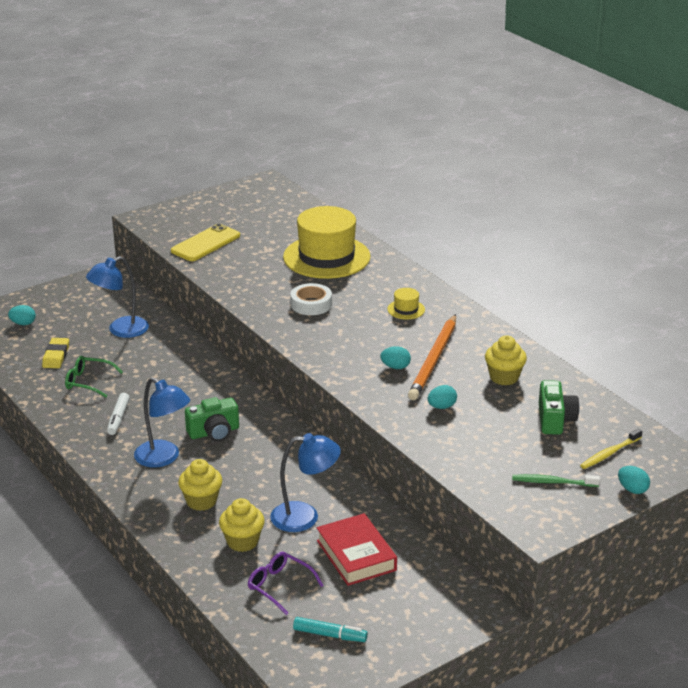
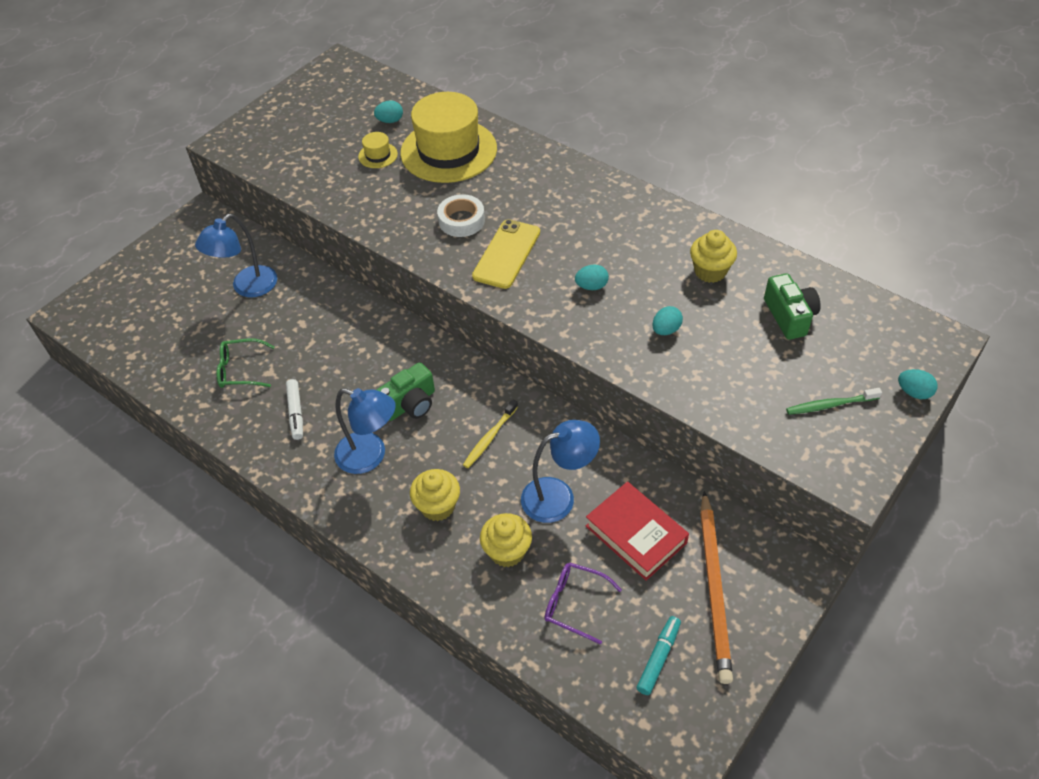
camera: 15 degrees left, 20 degrees up
turquoise egg [8,305,36,325] -> turquoise egg moved to [374,100,403,123]
yellow eraser [42,338,69,368] -> none
yellow phone [171,224,240,261] -> yellow phone moved to [472,219,540,289]
turquoise marker [293,617,368,642] -> turquoise marker turned 60 degrees counterclockwise [637,616,681,695]
yellow hat [387,288,425,319] -> yellow hat moved to [358,132,398,168]
orange pencil [408,314,456,400] -> orange pencil moved to [700,491,733,684]
yellow toothbrush [580,429,642,469] -> yellow toothbrush moved to [463,399,518,468]

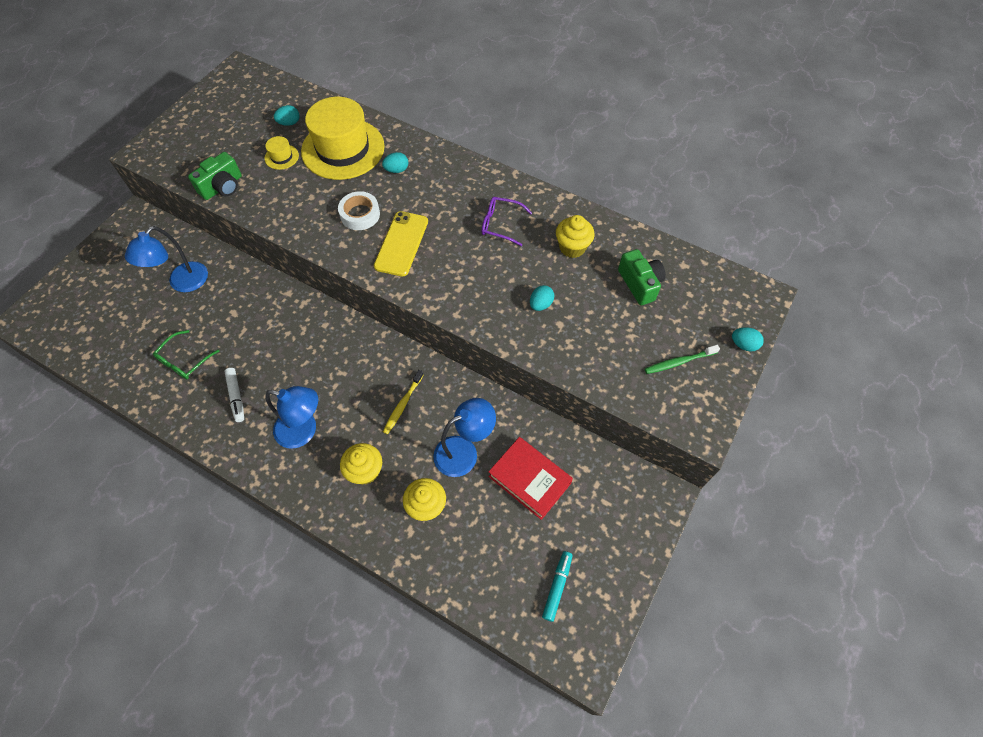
camera: 10 degrees left, 10 degrees up
green glasses [216,338,275,388] -> green glasses turned 45 degrees counterclockwise [153,330,219,379]
green camera [377,362,435,421] -> green camera moved to [188,152,242,200]
purple glasses [544,562,622,645] -> purple glasses moved to [482,197,532,246]
turquoise egg [575,264,609,290] -> turquoise egg moved to [382,152,408,173]
orange pencil [700,491,733,684] -> none

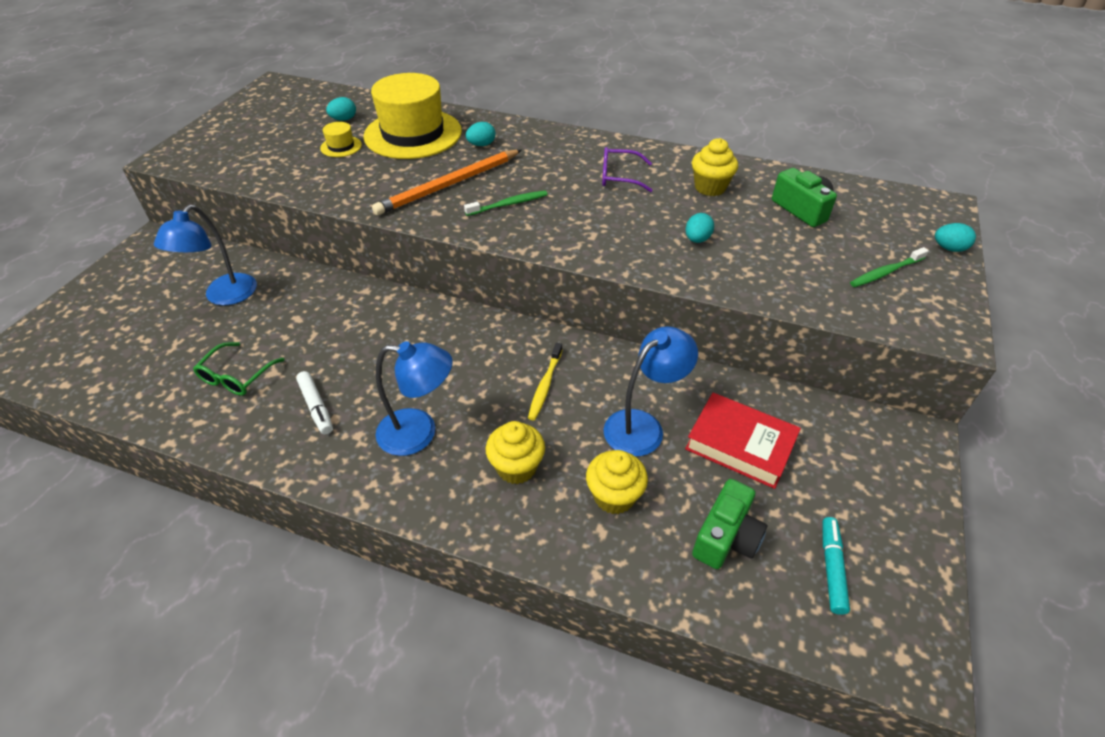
camera: 10 degrees left, 15 degrees down
green camera [188,152,242,200] -> green camera moved to [692,479,767,569]
white tape [338,191,380,230] -> orange pencil [372,150,521,215]
yellow phone [374,211,428,276] -> green toothbrush [464,191,548,216]

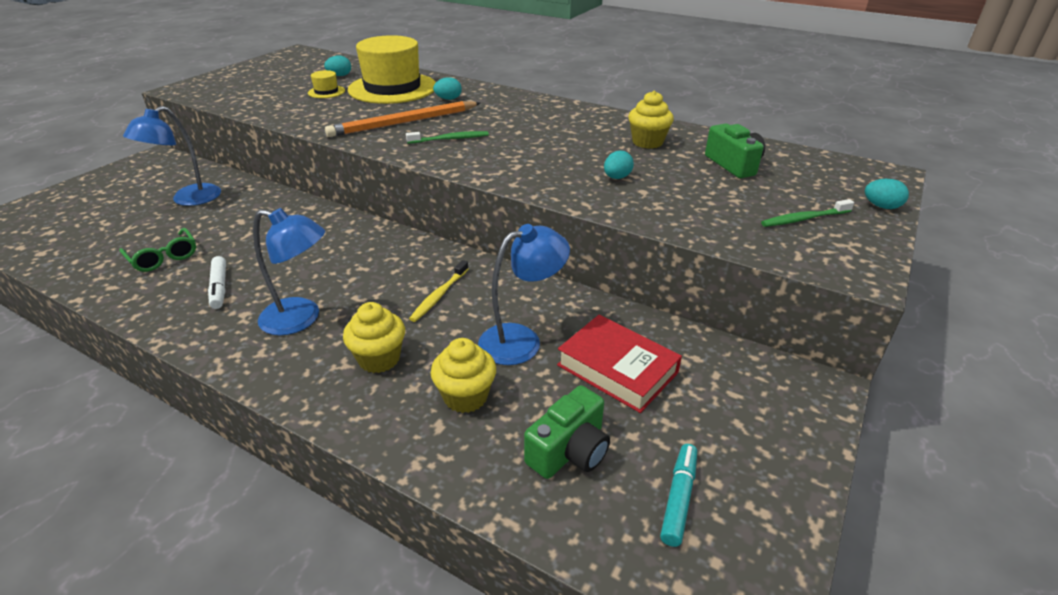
camera: 10 degrees right, 10 degrees down
green glasses [193,342,284,396] -> green glasses turned 75 degrees counterclockwise [119,228,196,272]
purple glasses [602,147,652,192] -> none

